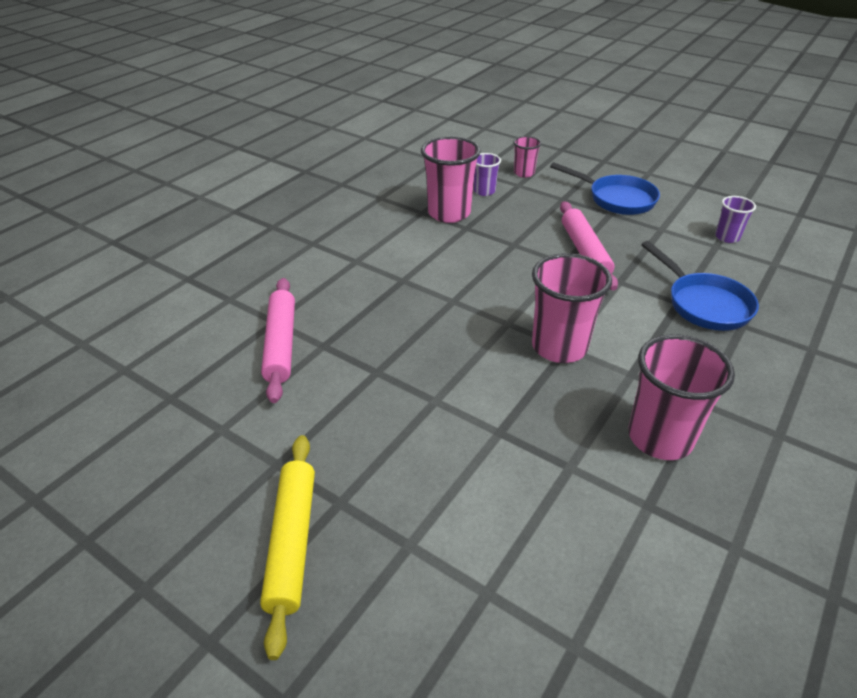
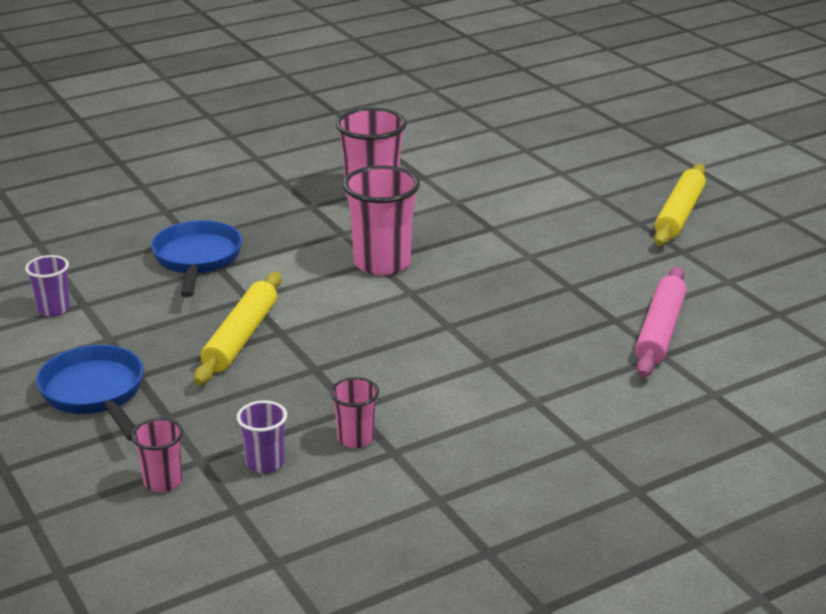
camera: 155 degrees left, 10 degrees down
pink cup [421,136,481,223] -> pink cup [330,377,379,448], size x0.53
pink rolling pin [560,201,618,291] -> yellow rolling pin [194,272,282,385]

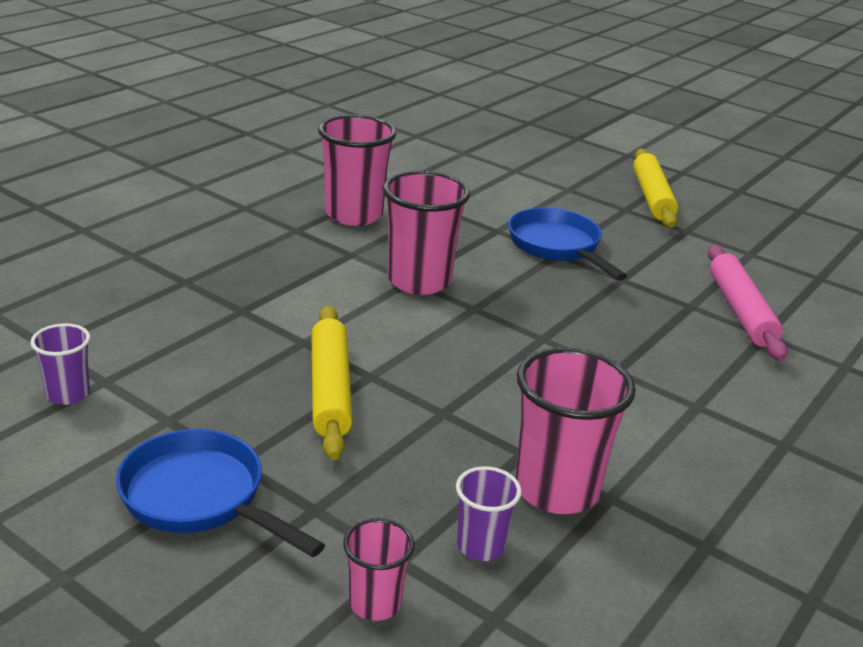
camera: 25 degrees left, 0 degrees up
blue pan [151,220,242,297] -> blue pan moved to [508,208,627,281]
pink cup [330,377,379,448] -> pink cup [515,347,636,514], size x1.88

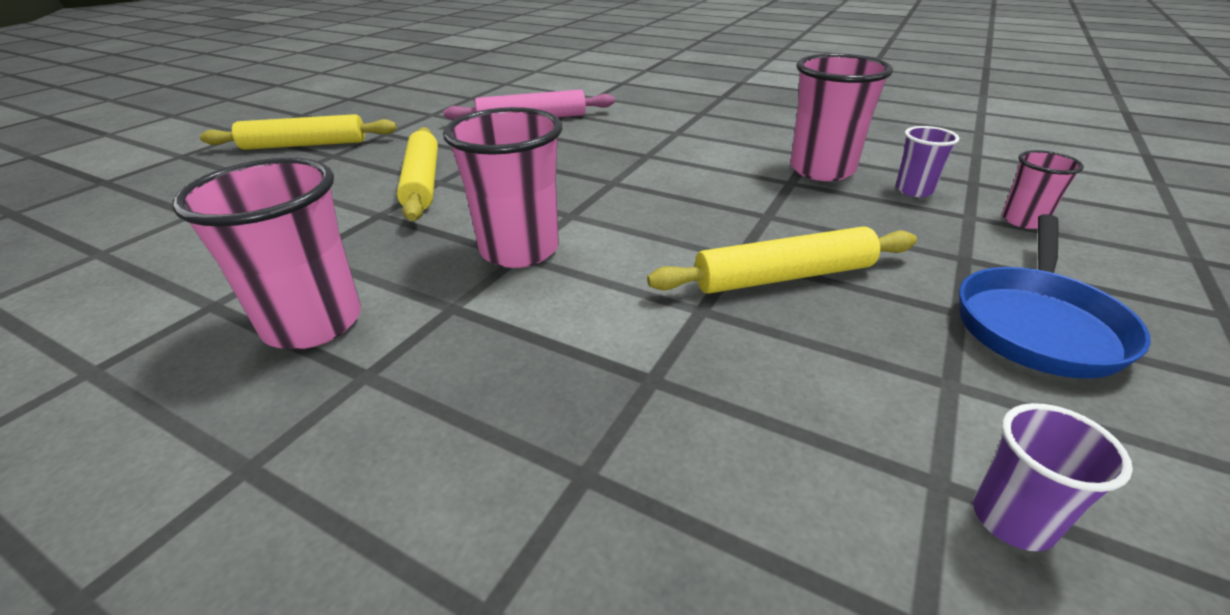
camera: 95 degrees left, 5 degrees up
blue pan [508,208,627,281] -> yellow rolling pin [397,127,438,221]

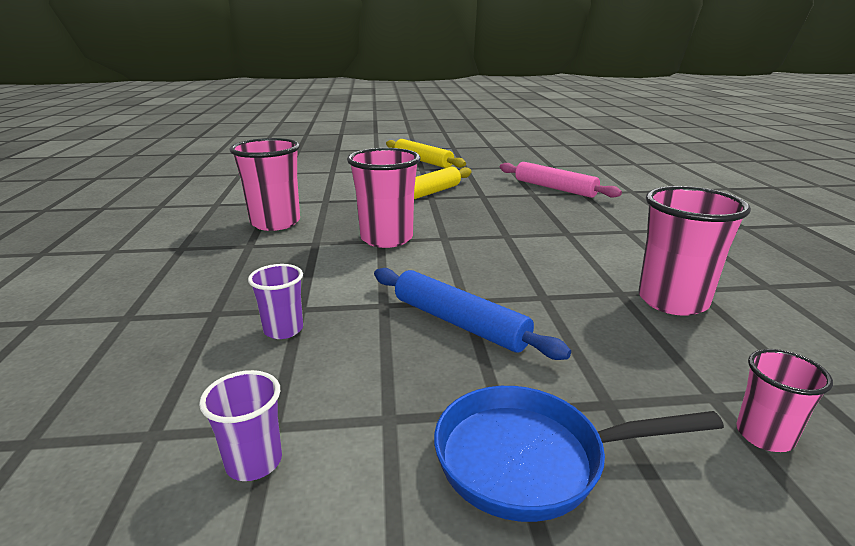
camera: 55 degrees right, 10 degrees down
yellow rolling pin [647,226,917,294] -> blue rolling pin [374,268,571,360]
purple cup [895,126,959,197] -> purple cup moved to [248,264,303,339]

